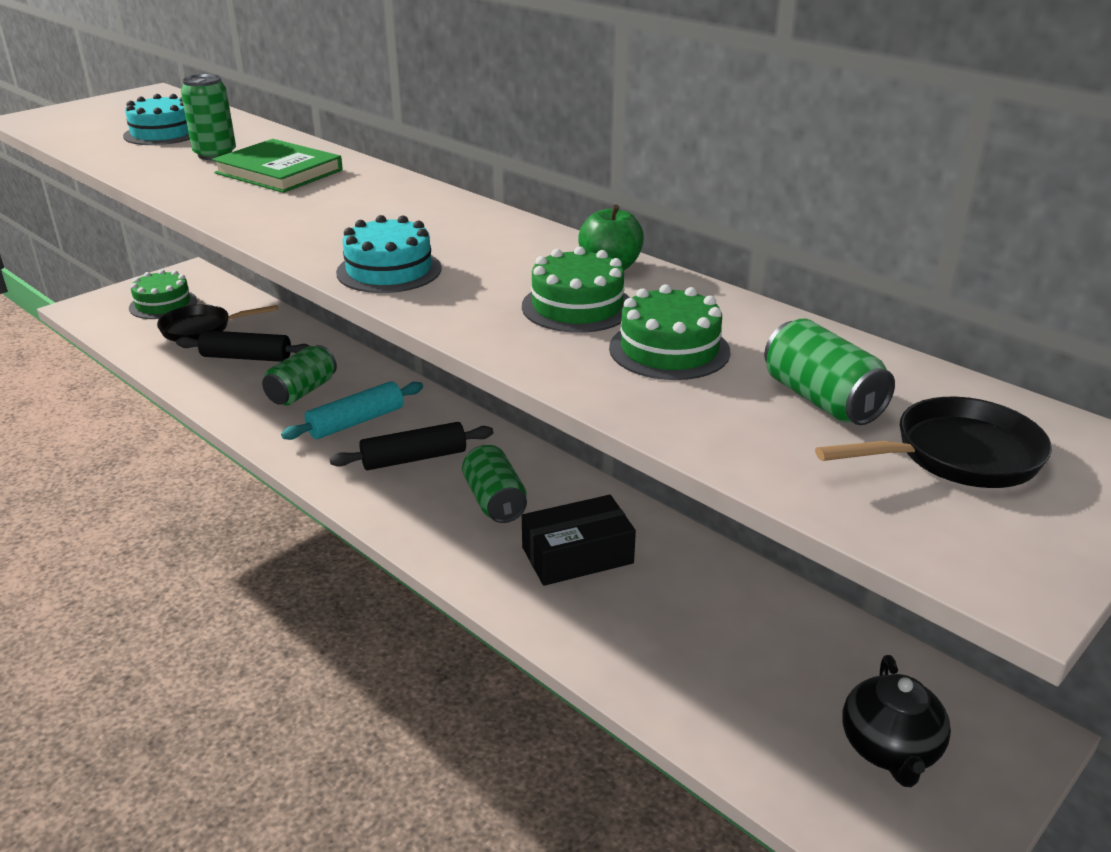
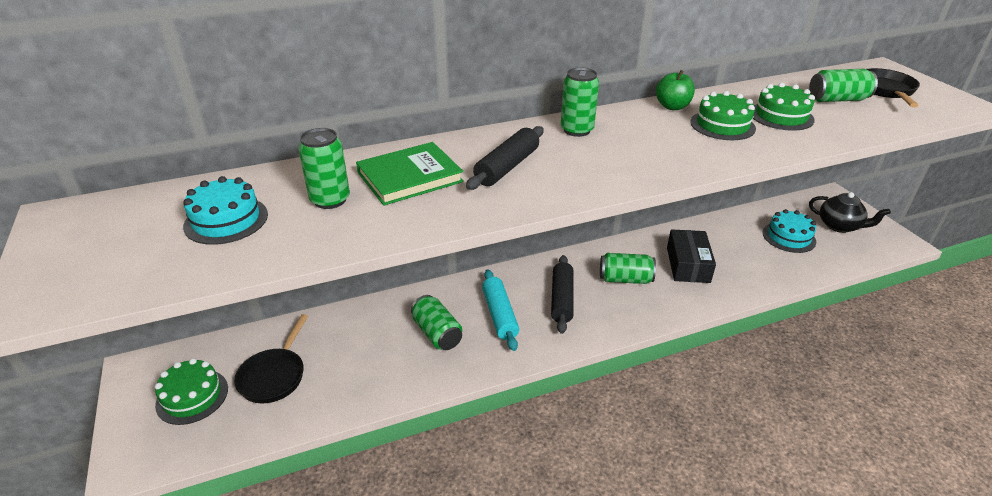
camera: 65 degrees left, 5 degrees up
black rolling pin [176,330,310,362] -> black rolling pin moved to [466,126,544,190]
turquoise cake [336,215,442,293] -> turquoise cake moved to [762,209,816,253]
none -> green can [561,67,599,137]

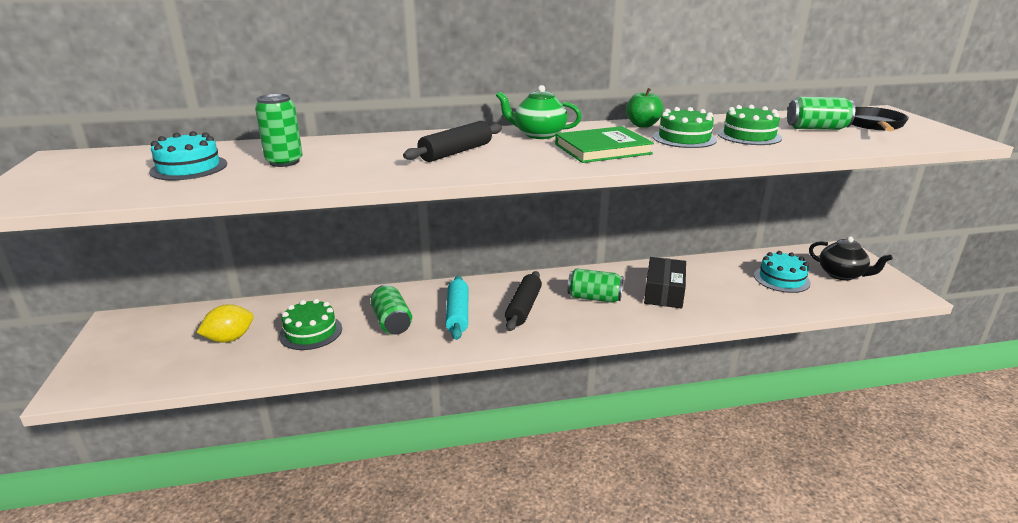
camera: 10 degrees right, 10 degrees down
green cake [155,358,228,425] -> green cake moved to [279,299,342,350]
black pan [234,314,308,403] -> yellow lemon [196,304,253,343]
green book [356,142,464,205] -> green book moved to [555,126,654,163]
green can [561,67,599,137] -> green teapot [496,85,582,139]

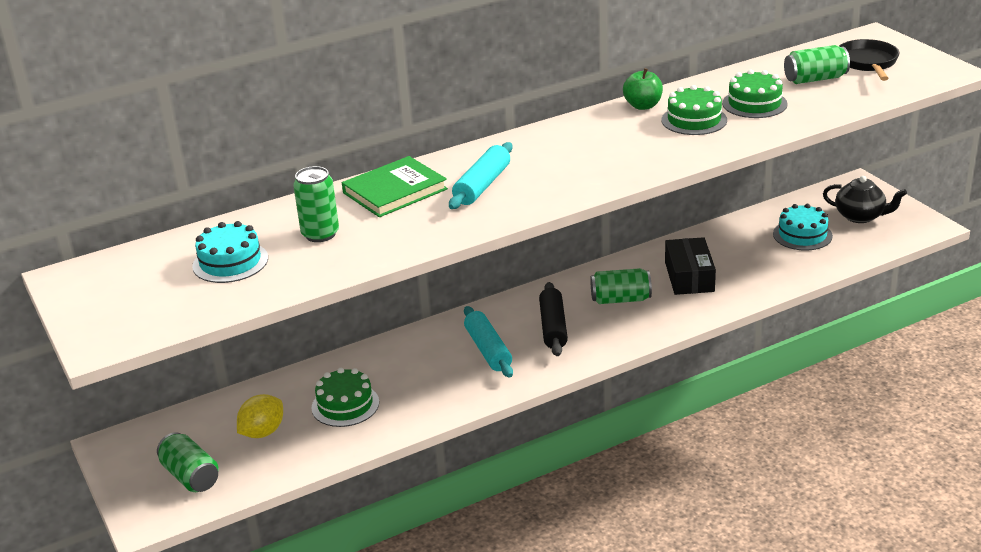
camera: 15 degrees left, 5 degrees up
green can [370,285,412,335] -> green can moved to [157,432,219,492]
black rolling pin [403,121,502,162] -> turquoise rolling pin [449,142,513,209]
green teapot [496,85,582,139] -> none
green book [555,126,654,163] -> green book moved to [342,156,448,217]

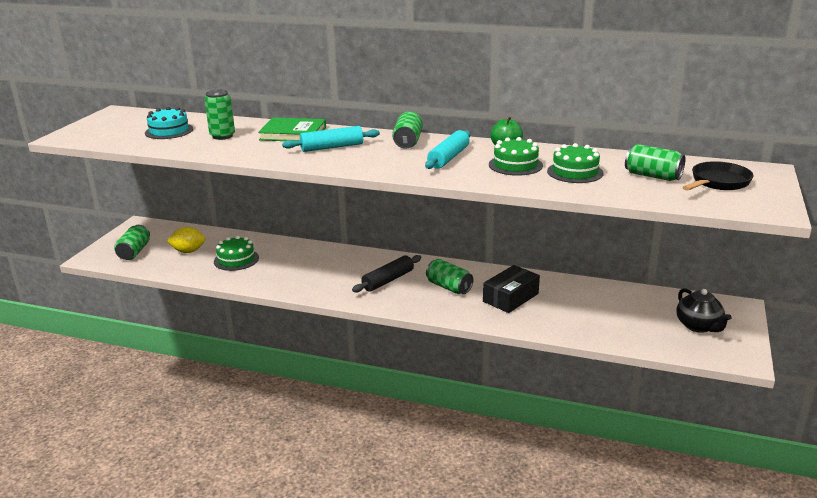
camera: 45 degrees right, 5 degrees down
turquoise rolling pin [464,306,513,378] -> turquoise rolling pin moved to [425,130,471,169]
turquoise cake [773,204,833,251] -> none
none -> green can [392,111,423,149]

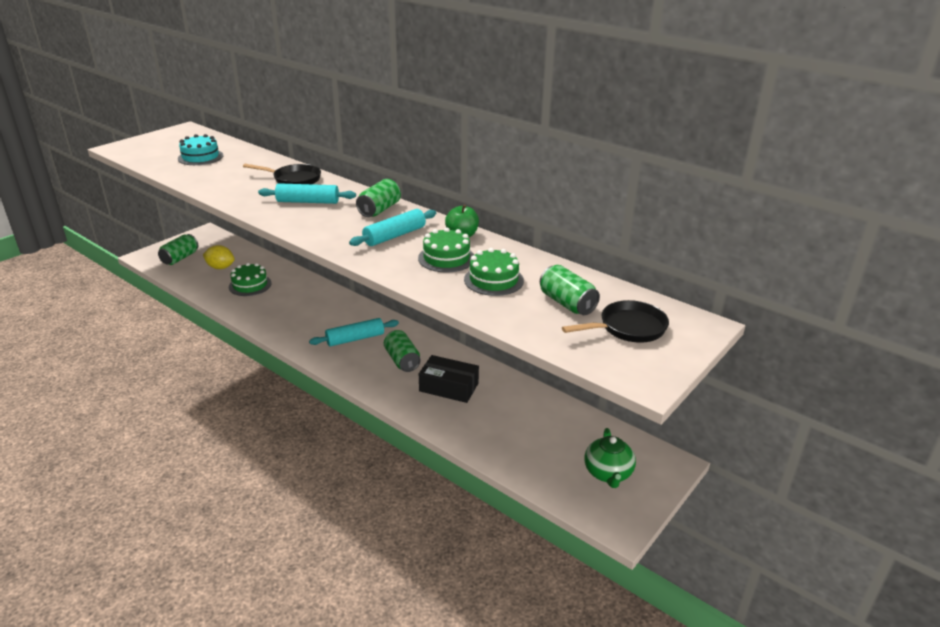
camera: 20 degrees right, 5 degrees up
green can [204,90,235,140] -> none
green book [258,117,326,141] -> black pan [243,164,321,184]
black rolling pin [352,255,421,292] -> turquoise rolling pin [309,318,399,347]
black box [483,265,540,313] -> black box turned 45 degrees clockwise [419,355,479,403]
black teapot [676,288,732,333] -> green teapot [585,428,636,488]

